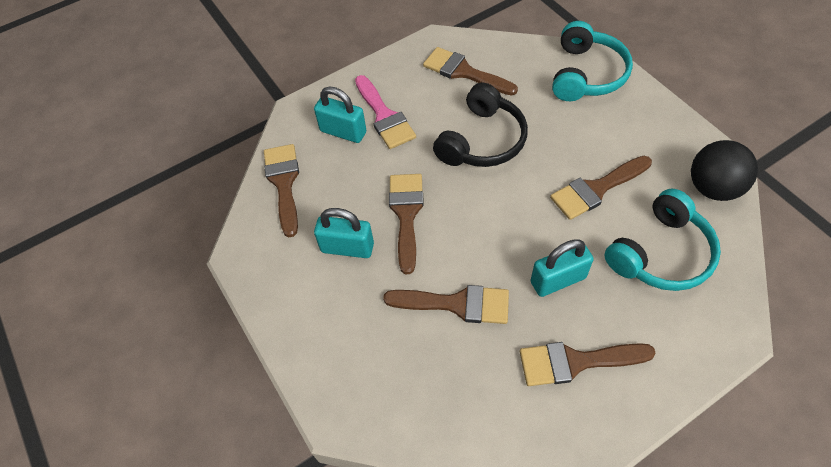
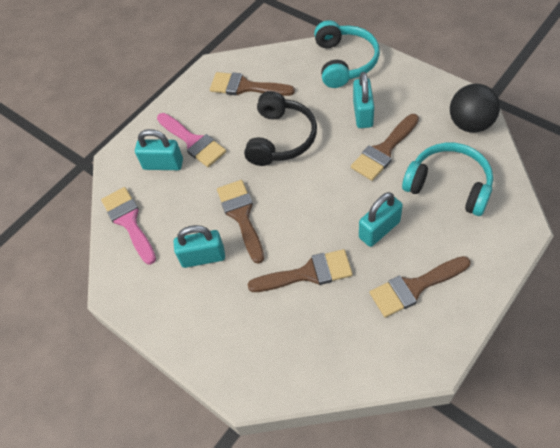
camera: 15 degrees left, 0 degrees up
brown brush [264,144,299,237] -> pink brush [101,187,156,265]
turquoise headphones [604,189,721,291] -> turquoise headphones turned 90 degrees counterclockwise [402,143,493,216]
none -> turquoise padlock [353,72,374,128]

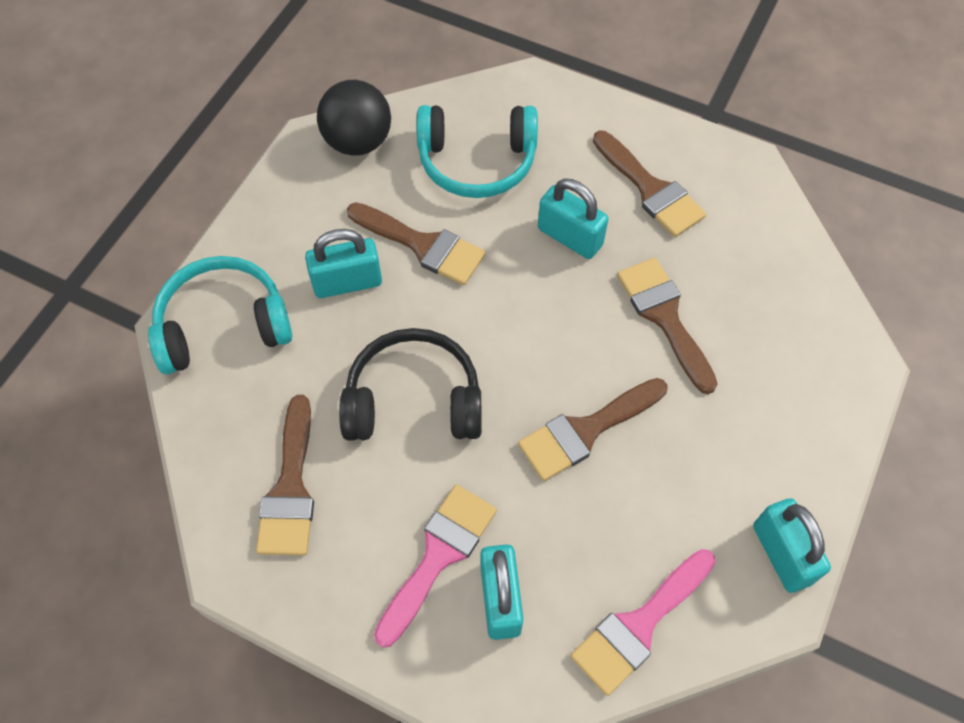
camera: 110 degrees left, 5 degrees up
turquoise padlock [174,225,225,268] -> turquoise padlock moved to [753,498,831,593]
turquoise headphones [402,143,493,216] -> turquoise headphones turned 105 degrees counterclockwise [416,105,538,198]

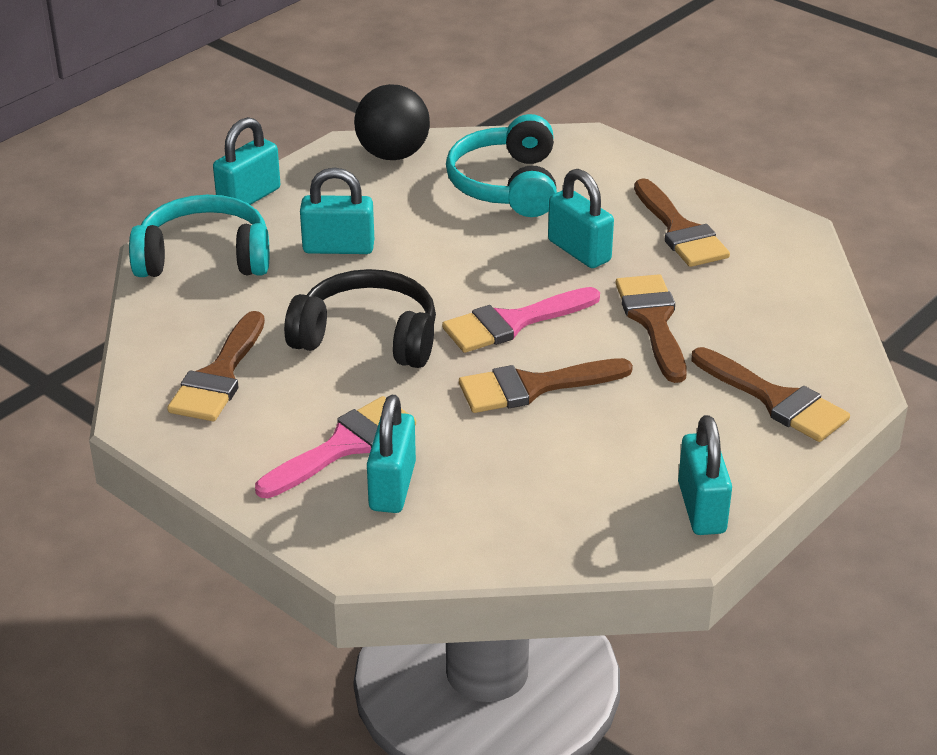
camera: 15 degrees right, 25 degrees down
brown brush [347,202,485,285] -> brown brush moved to [692,347,850,442]
turquoise headphones [416,105,538,198] -> turquoise headphones turned 75 degrees clockwise [446,114,557,217]
pink brush [570,549,716,696] -> pink brush moved to [442,287,600,353]
none -> turquoise padlock [213,117,280,205]

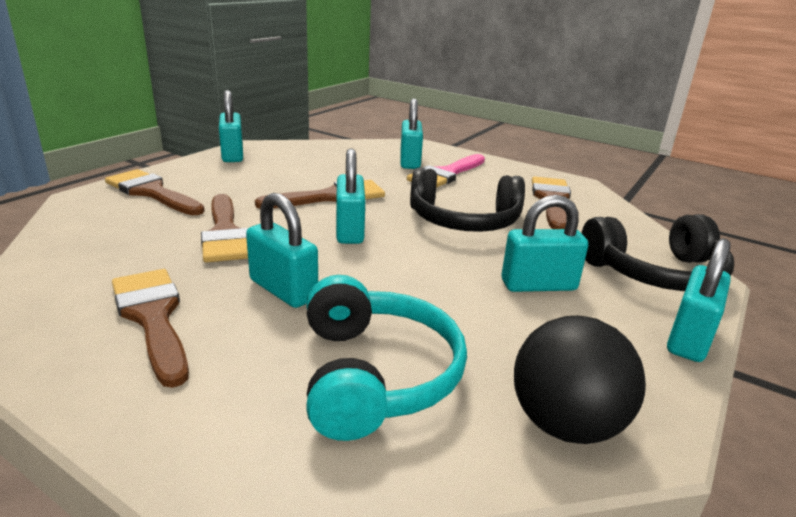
camera: 170 degrees right, 10 degrees down
turquoise headphones [129,195,269,277] -> black headphones [582,214,734,291]
pink brush [442,287,600,353] -> turquoise padlock [336,149,365,244]

